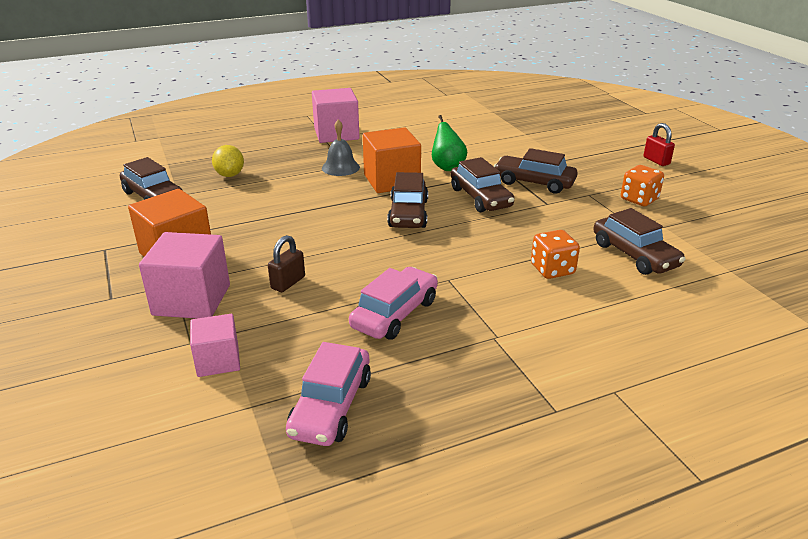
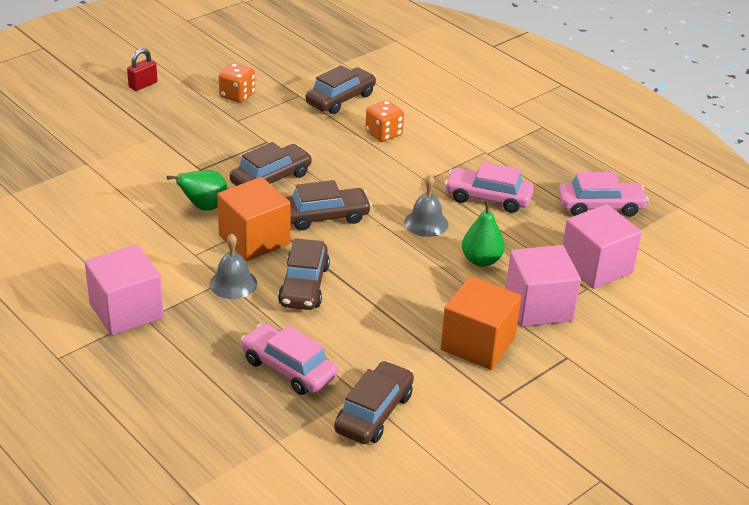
camera: 110 degrees left, 5 degrees up
pink cube [190,314,240,377] -> pink cube [562,204,642,289], size x1.65
yellow lemon [212,145,244,177] -> pink car [240,323,338,395]
brown padlock [268,235,305,292] -> green pear [462,200,505,267]
brown car [494,148,578,194] -> brown car moved to [278,238,330,310]
none -> grey bell [404,175,449,237]

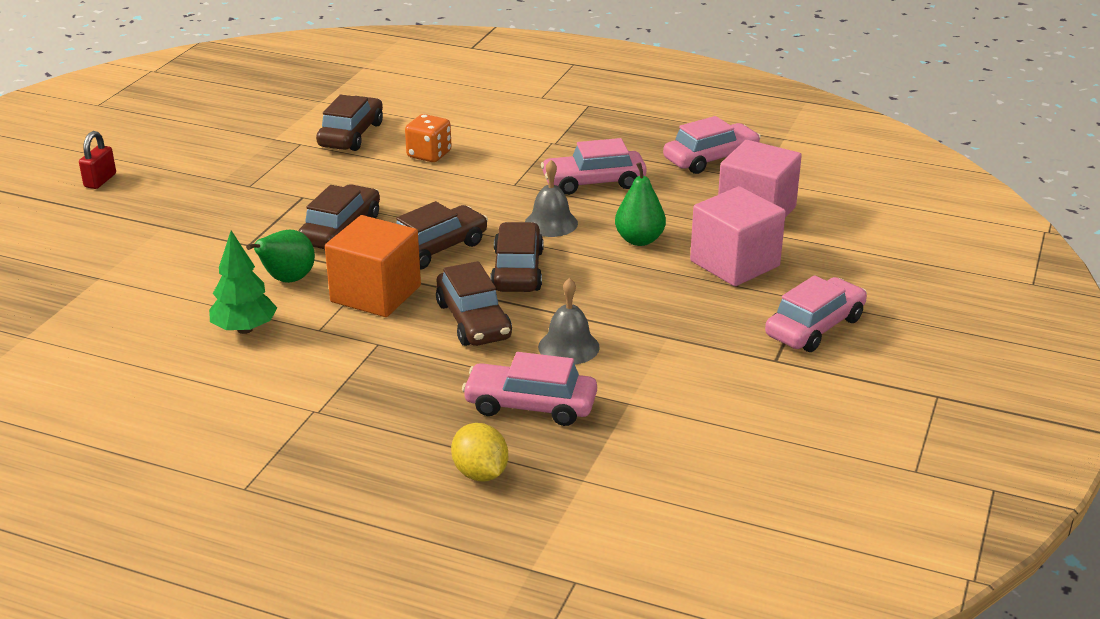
camera: 25 degrees left, 5 degrees down
pink cube [85,244,164,336] -> none
grey bell [209,233,257,299] -> grey bell moved to [538,278,600,365]
orange dice [219,63,255,103] -> none
brown car [334,361,414,444] -> brown car moved to [490,222,544,292]
orange cube [440,276,521,370] -> none
none -> green tree [209,231,277,334]
none -> yellow lemon [451,423,508,481]
none -> pink car [765,275,867,352]

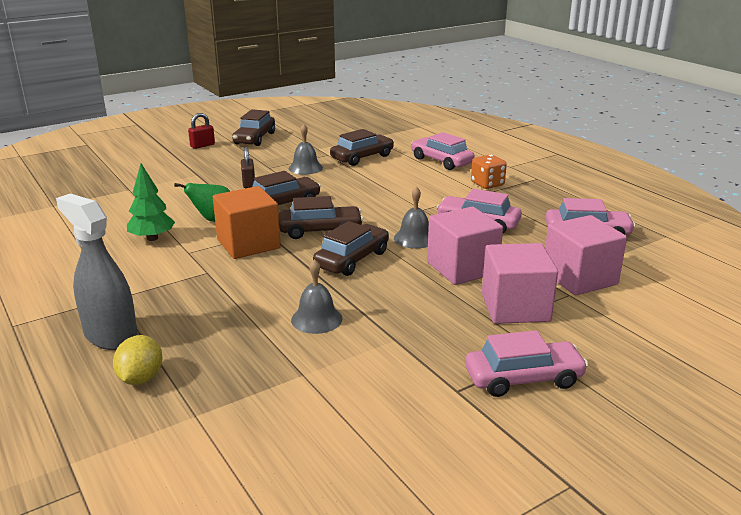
camera: 35 degrees right, 5 degrees down
orange dice [405,114,451,162] -> orange dice moved to [471,155,507,189]
brown car [436,261,512,346] -> brown car moved to [232,109,275,146]
pink car [462,352,597,426] -> pink car moved to [411,132,474,170]
green pear [615,162,666,246] -> pink cube [427,207,503,285]
none -> grey spray bottle [56,193,138,350]
none -> brown padlock [241,147,255,188]
none -> grey bell [288,124,323,175]

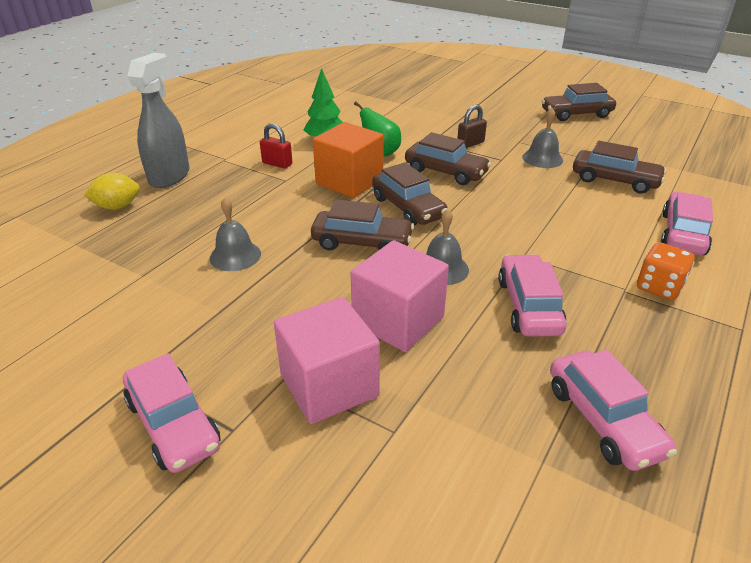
camera: 65 degrees right, 10 degrees up
red padlock [188,113,215,149] -> red padlock moved to [260,123,292,169]
pink cube [545,215,627,295] -> none

